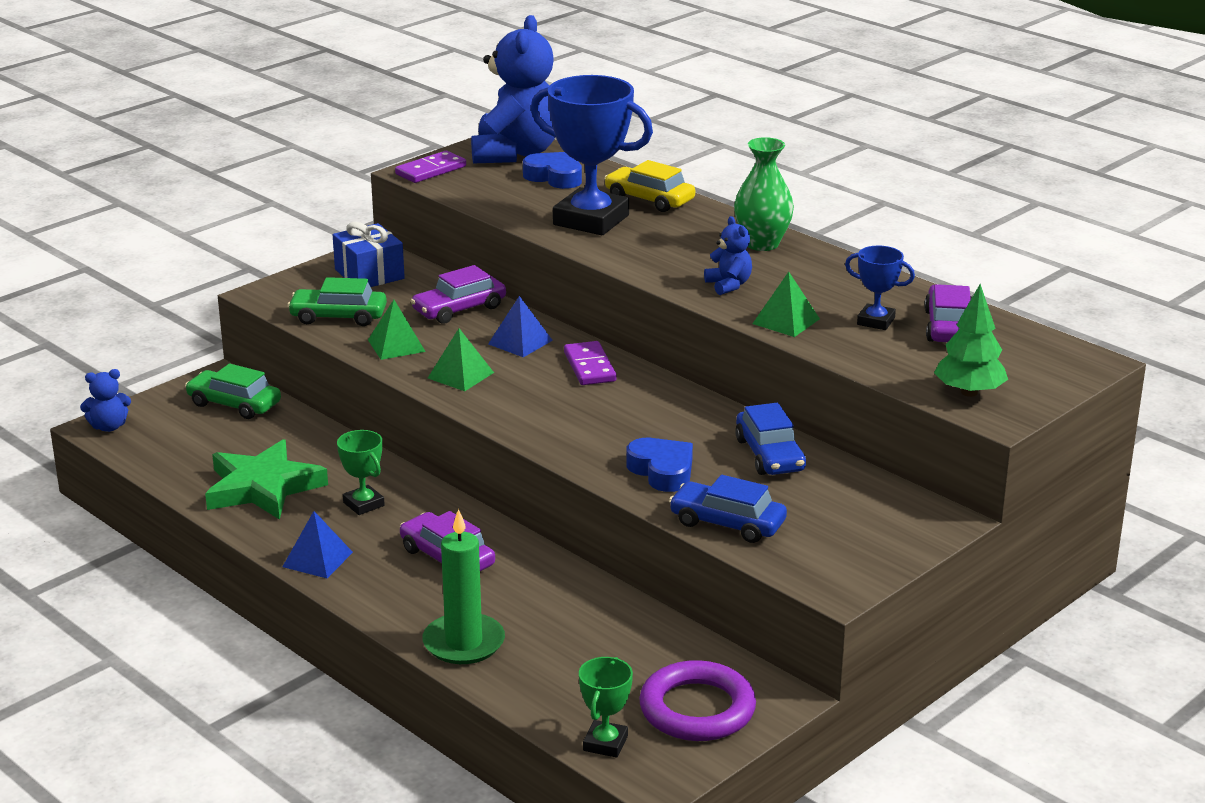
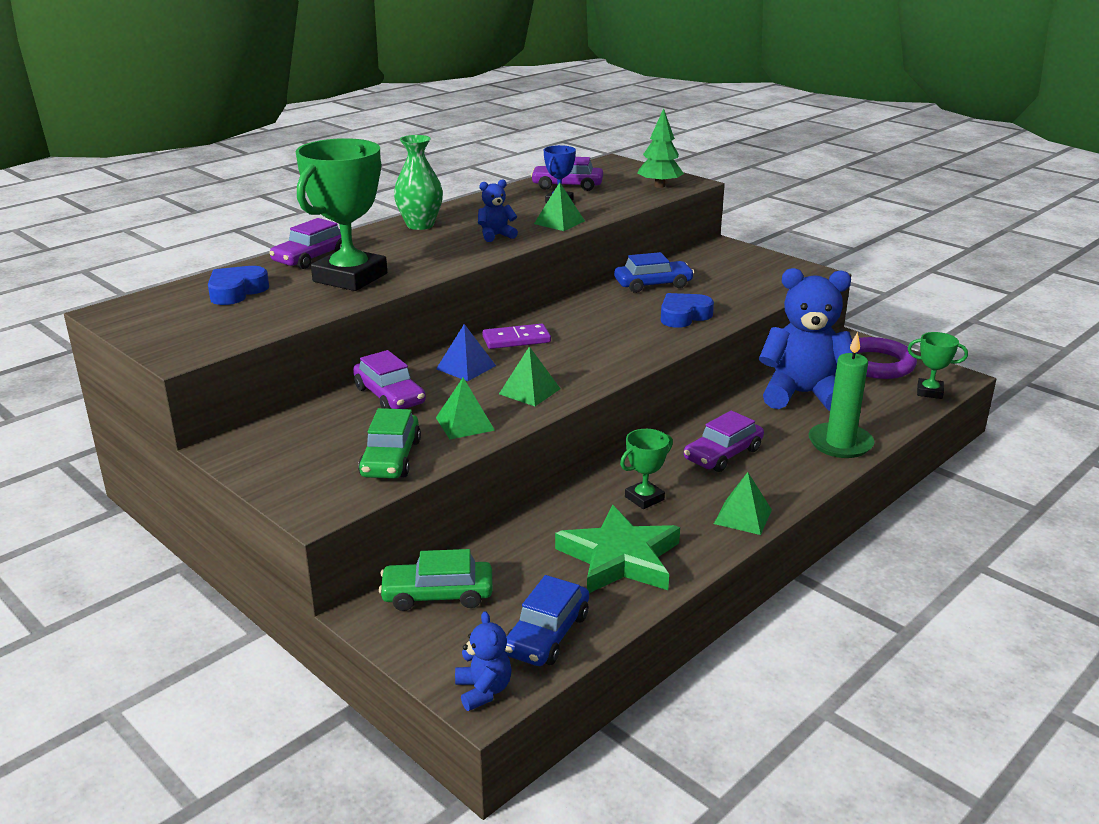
camera: 90 degrees left, 0 degrees up
green car [185,364,281,419] -> green car turned 60 degrees clockwise [379,549,493,611]
blue pyramid [283,511,353,578] -> green pyramid [714,472,772,535]
blue gift [333,222,405,287] -> none
purple domino [395,151,466,183] -> none
blue teddy bear [471,15,555,164] -> blue teddy bear moved to [759,268,857,411]
blue trophy [531,75,653,235] -> green trophy [296,138,387,291]
yellow car [604,160,695,212] -> purple car [269,218,342,269]
blue car [669,475,787,543] -> blue car moved to [505,575,589,666]

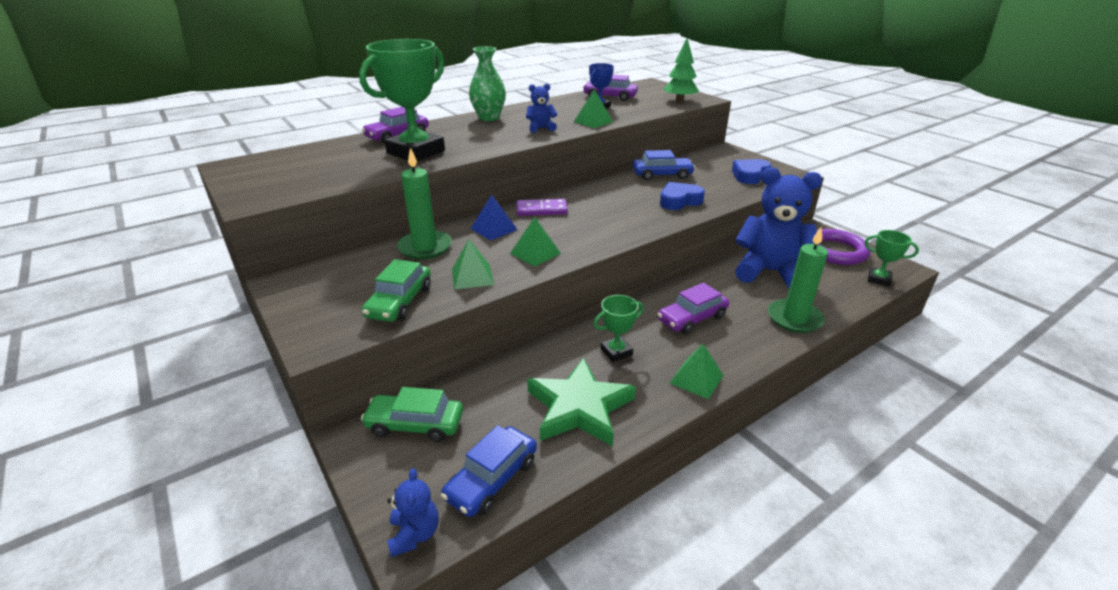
camera: 10 degrees right, 5 degrees up
blue heart [208,266,269,305] -> blue heart moved to [732,159,772,184]
purple car [353,350,426,409] -> green candle [397,148,452,259]

